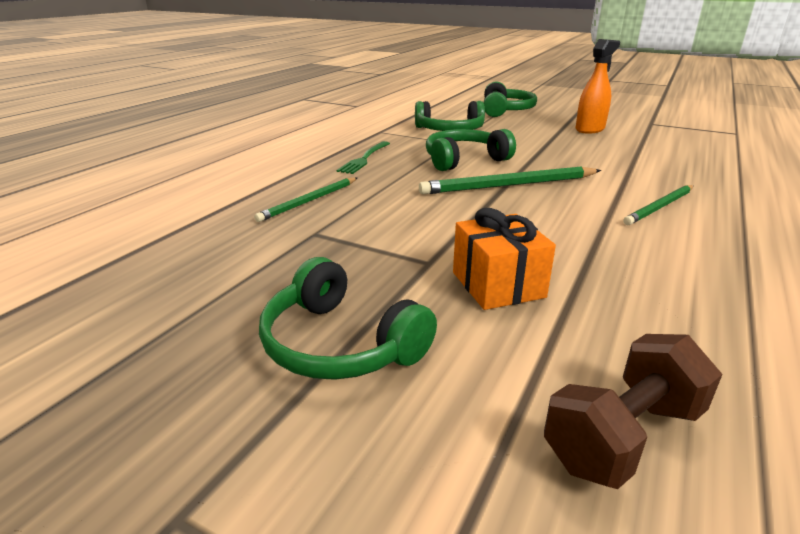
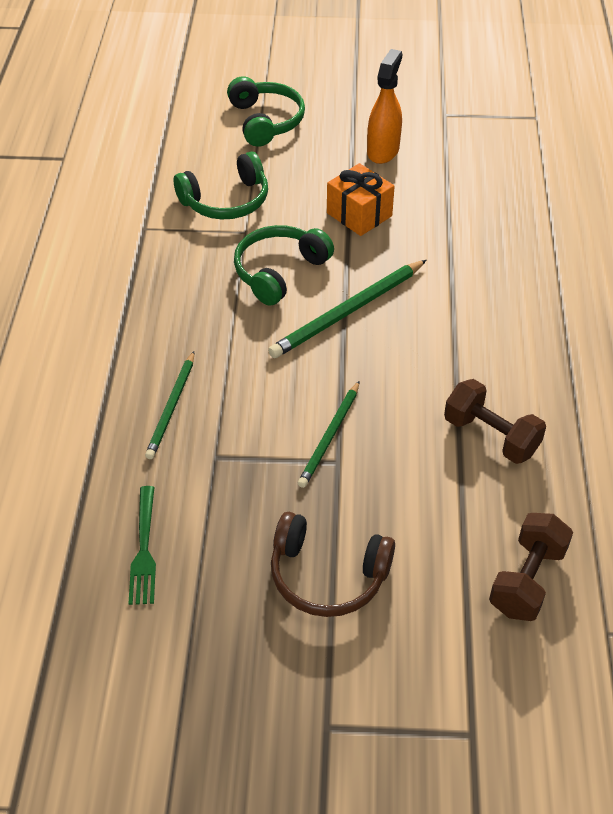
camera: 25 degrees left, 20 degrees up
green headphones [259,257,437,380] -> brown headphones [271,512,395,617]
green fork [337,141,390,174] -> green fork moved to [128,486,156,605]
orange gift [453,208,556,310] -> orange gift moved to [327,163,395,236]
green pencil [623,185,693,225] -> green pencil moved to [298,381,360,488]
none -> brown dumbbell [444,379,546,464]

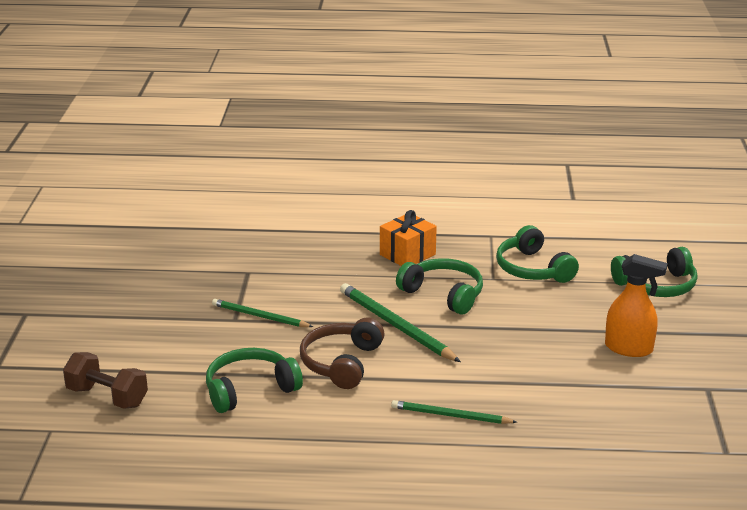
camera: 90 degrees right, 20 degrees down
green fork [128,486,156,605] -> none
green pencil [145,351,194,459] -> green pencil moved to [391,400,517,424]
brown headphones [271,512,395,617] -> brown headphones moved to [300,317,385,389]
orange gift [327,163,395,236] -> orange gift moved to [380,210,437,266]
brown dumbbell [444,379,546,464] -> green headphones [206,348,303,413]

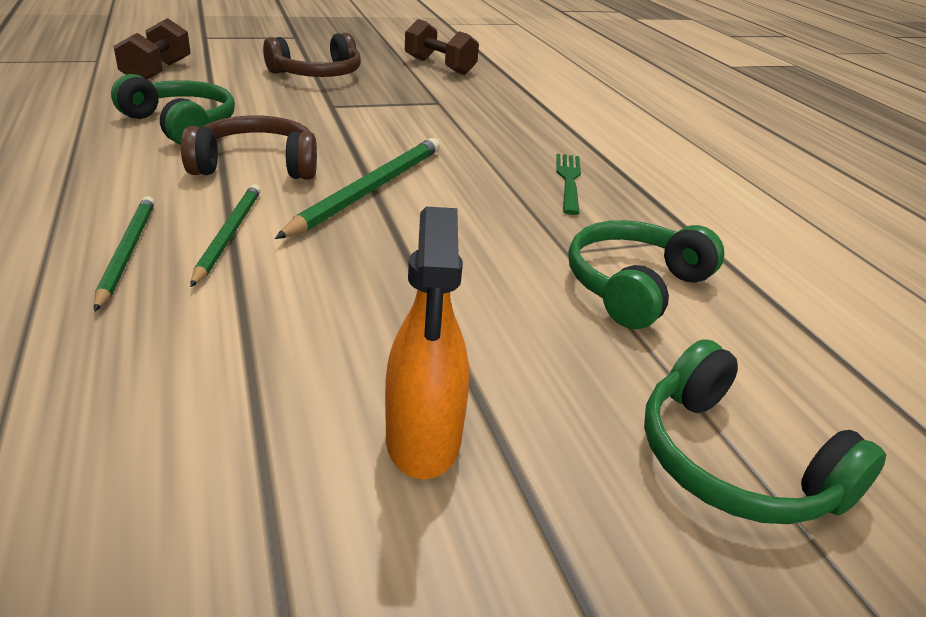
camera: 65 degrees right, 5 degrees up
green pencil [212,299,313,327] -> green pencil moved to [190,184,261,287]
orange gift [380,210,437,266] -> green fork [556,154,581,215]
green headphones [396,258,483,315] -> none
none -> brown headphones [263,33,361,77]
none -> brown dumbbell [405,19,479,75]

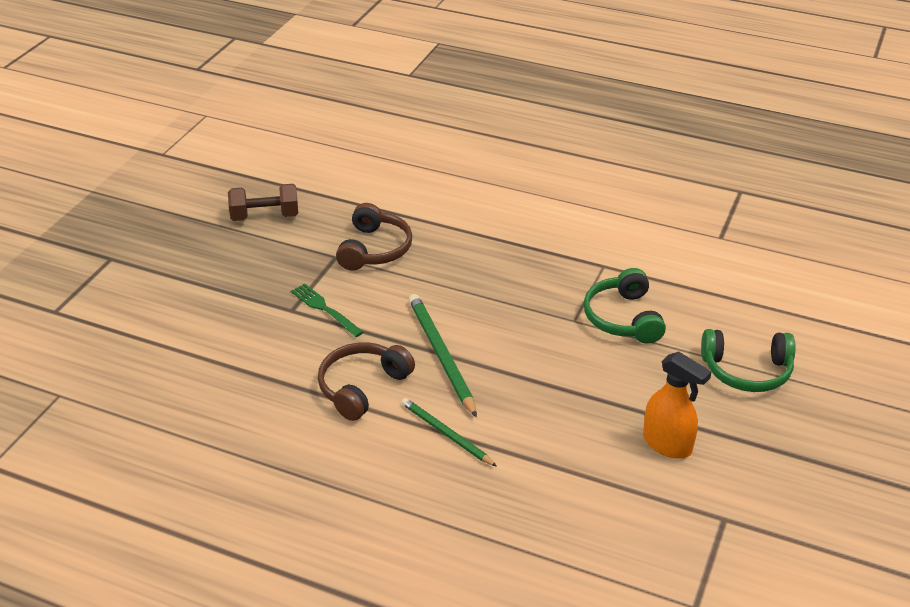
camera: 45 degrees left, 5 degrees up
green pencil [94,196,155,312] -> none
green headphones [111,74,235,145] -> none
brown dumbbell [114,18,191,79] -> none
brown headphones [263,33,361,77] -> brown headphones moved to [336,203,412,270]
green fork [556,154,581,215] -> green fork moved to [291,283,363,337]

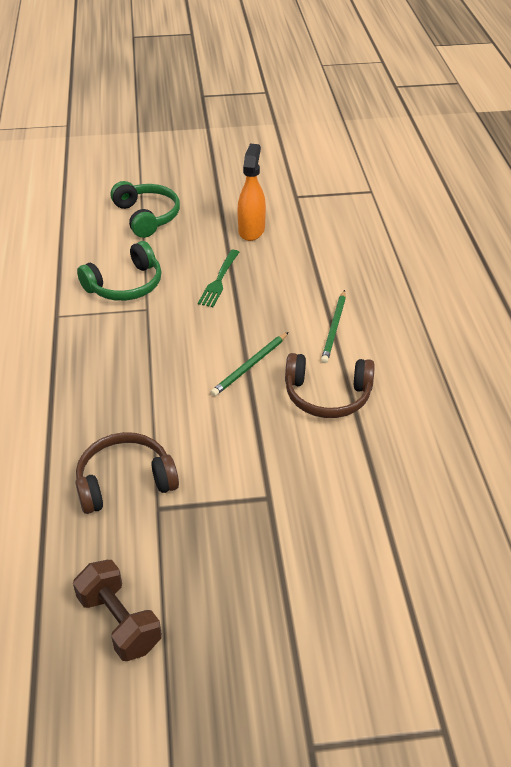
camera: 120 degrees left, 5 degrees up
green fork [291,283,363,337] -> green fork moved to [198,250,239,307]
green pencil [409,294,477,418] -> green pencil [211,332,288,396], size x0.64

